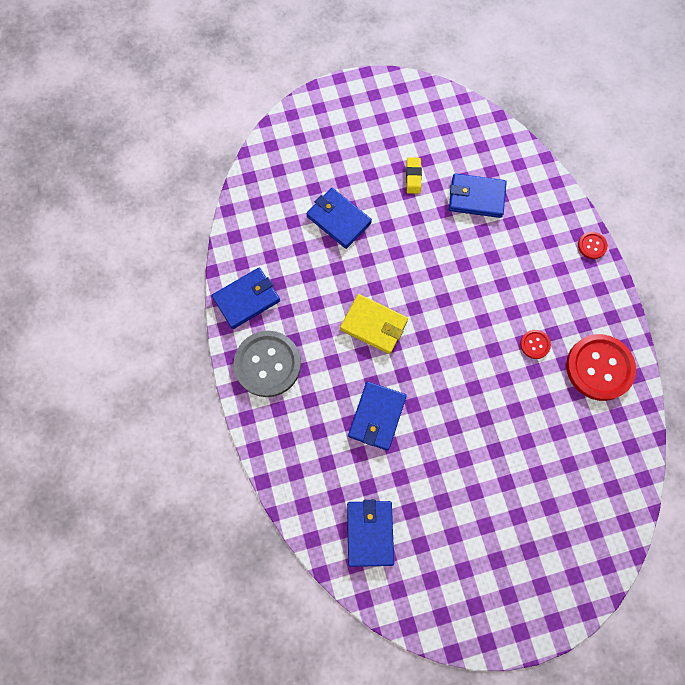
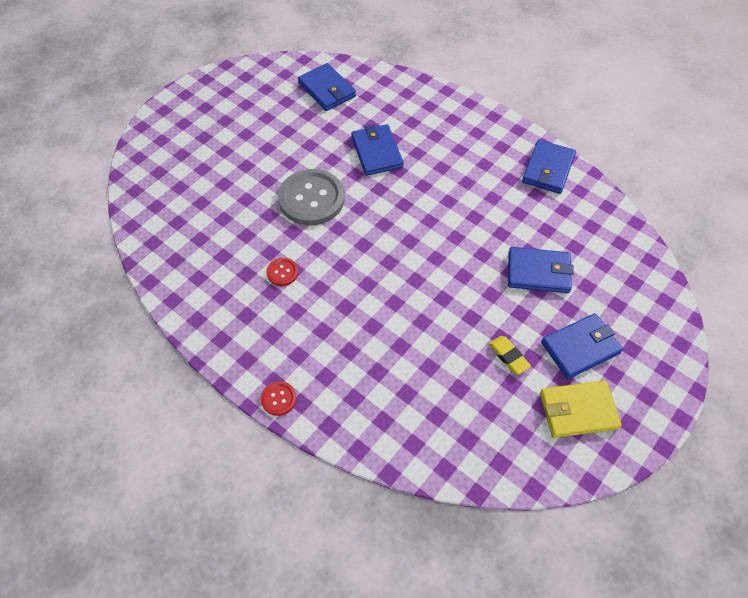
camera: 145 degrees right, 15 degrees down
grey button [234,331,301,397] -> grey button moved to [278,169,345,225]
yellow wallet [340,294,408,354] -> yellow wallet moved to [540,380,622,438]
blue wallet [449,173,507,218] -> blue wallet moved to [541,313,623,379]
red button [566,334,636,401] -> none

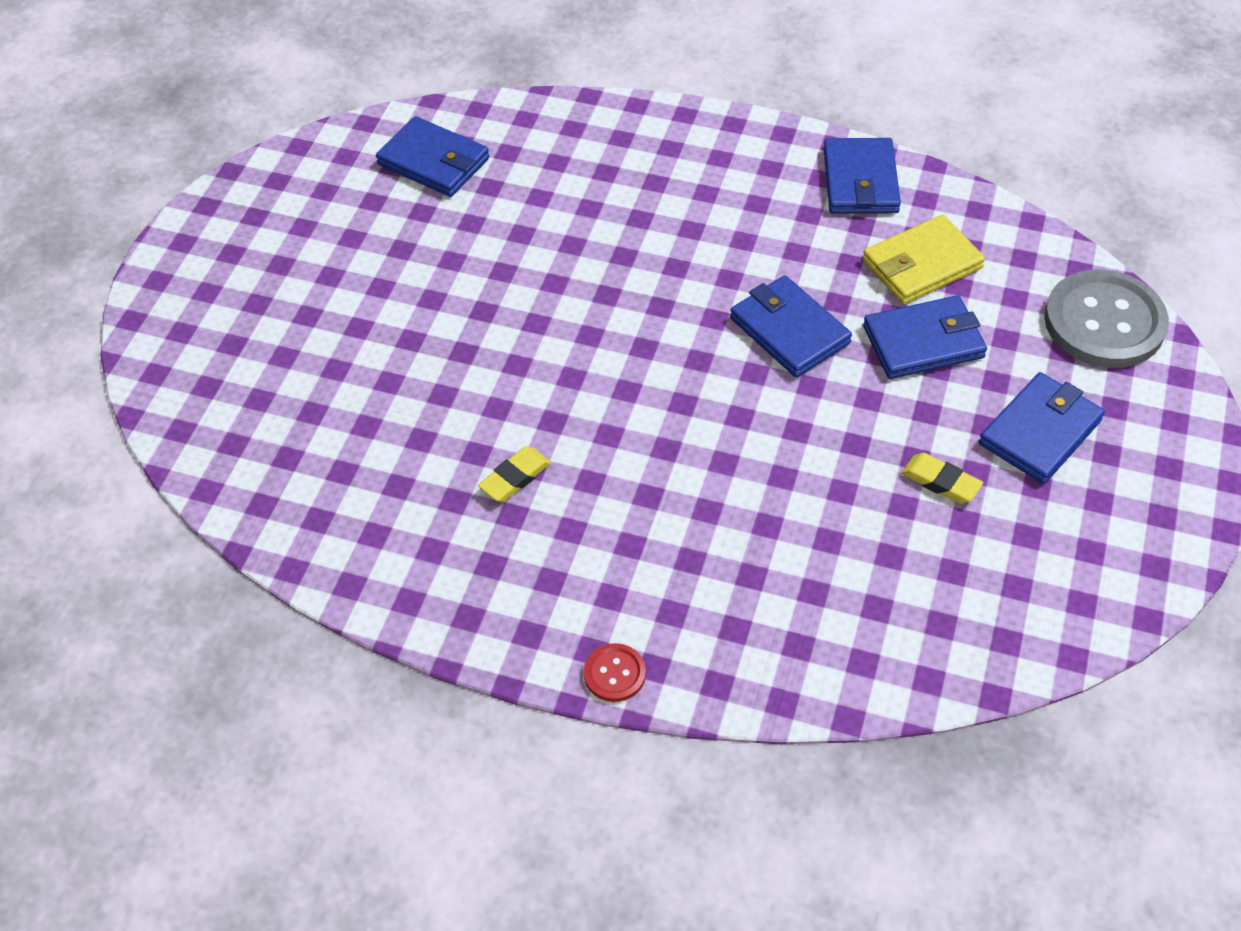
camera: 20 degrees left, 5 degrees down
red button [266,258,299,286] -> yellow eraser [478,446,551,502]
grey button [278,169,345,225] -> grey button moved to [1044,270,1169,368]
blue wallet [351,124,404,176] -> blue wallet moved to [730,275,852,378]
yellow wallet [540,380,622,438] -> yellow wallet moved to [863,215,985,304]

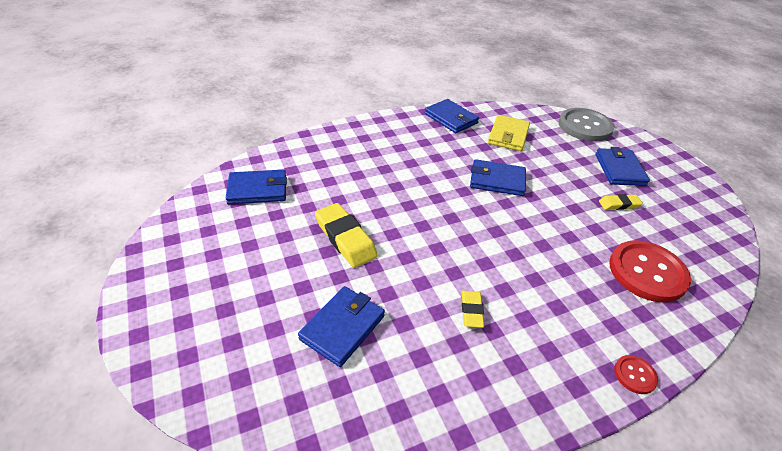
camera: 45 degrees left, 10 degrees down
blue wallet [863,295,987,379] -> blue wallet moved to [298,286,385,367]
none -> yellow eraser [315,203,378,268]
none -> red button [609,240,691,303]

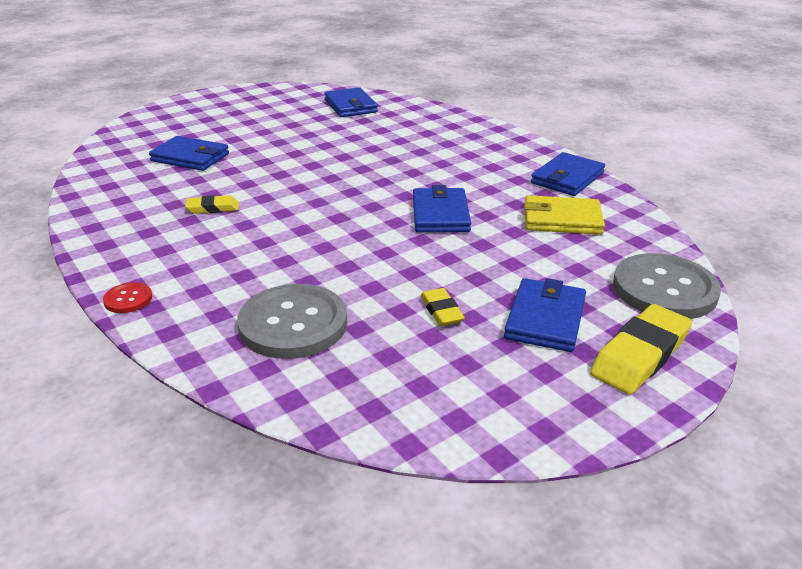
camera: 80 degrees right, 10 degrees down
yellow eraser [315,203,378,268] -> yellow eraser moved to [590,304,692,394]
blue wallet [596,147,650,186] -> blue wallet turned 60 degrees counterclockwise [504,278,586,352]
red button [609,240,691,303] -> grey button [237,284,347,359]

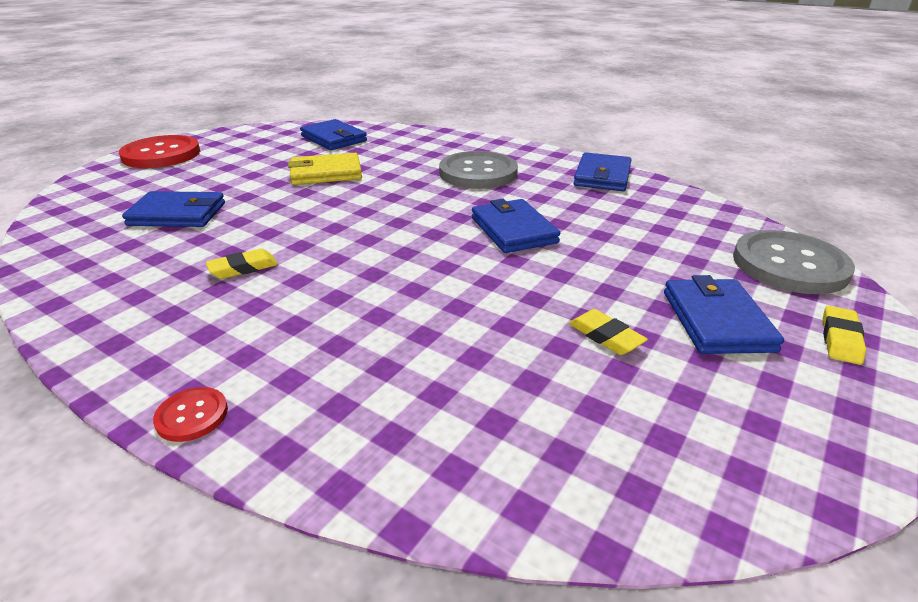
camera: 20 degrees left, 0 degrees up
grey button [237,284,347,359] -> grey button moved to [439,151,518,189]
yellow wallet [524,195,605,235] -> yellow wallet moved to [288,153,362,185]
yellow eraser [590,304,692,394] -> yellow eraser [823,306,866,365], size x0.56
none -> red button [119,135,200,168]

